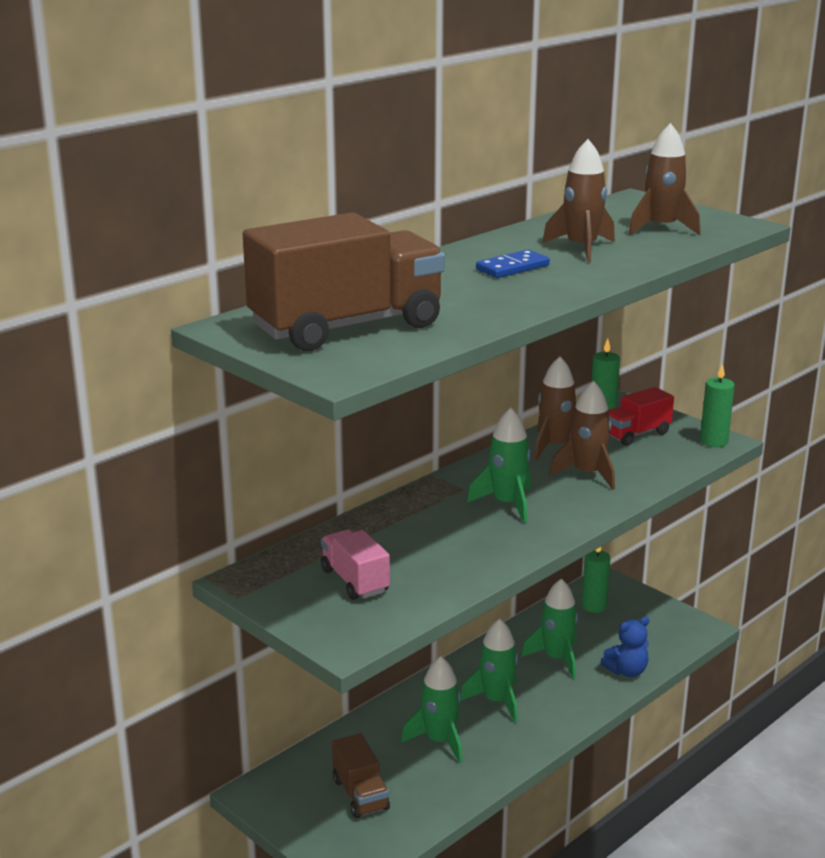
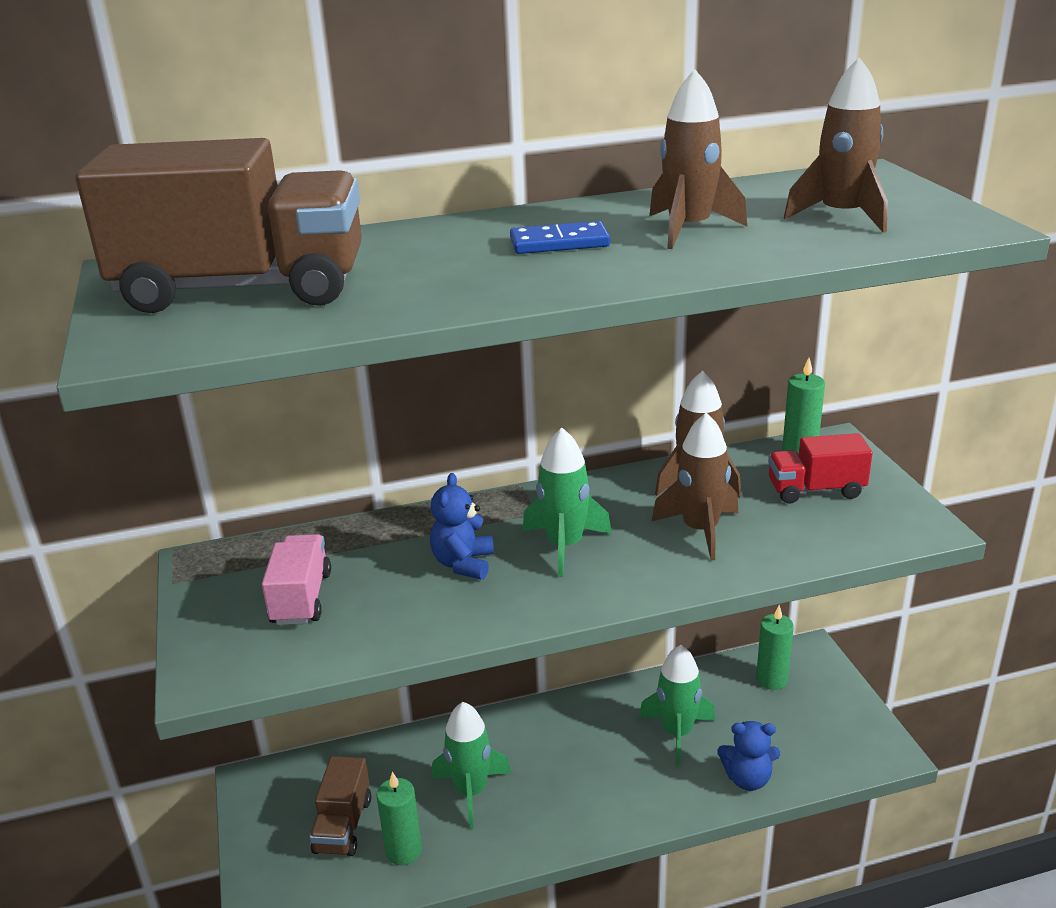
camera: 30 degrees right, 5 degrees up
green rocket [461,618,518,723] -> none
green candle [700,363,735,447] -> green candle moved to [377,772,422,865]
none -> blue teddy bear [430,473,494,580]

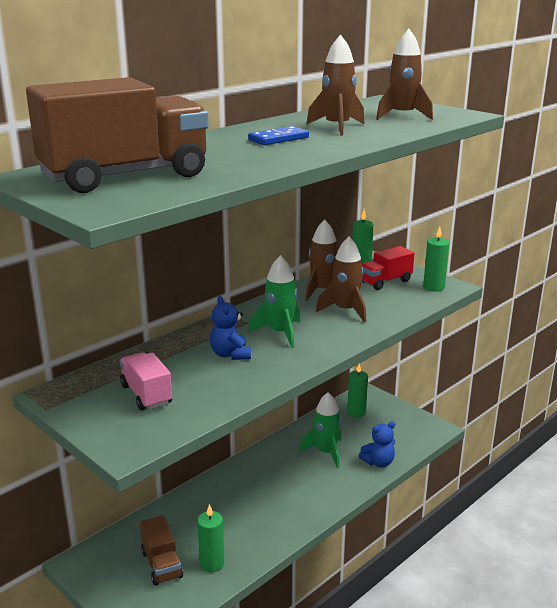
camera: 30 degrees left, 5 degrees down
green rocket [431,702,511,829] -> none
none -> green candle [423,227,449,292]

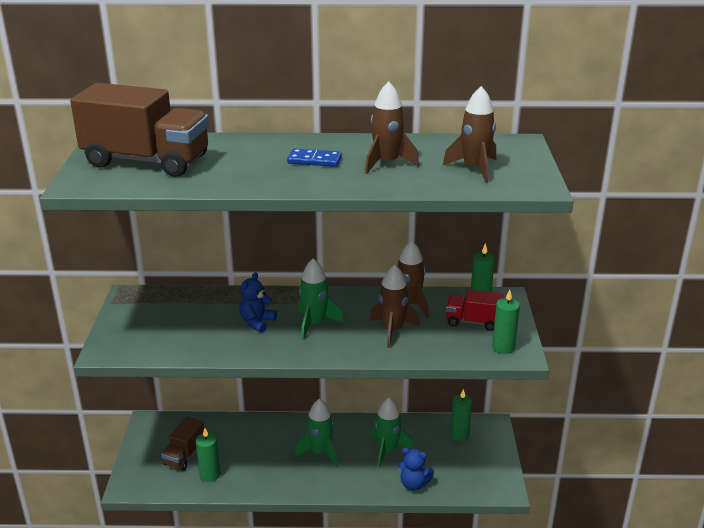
camera: 45 degrees right, 5 degrees up
pink truck [120,352,172,411] -> none
none -> green rocket [295,399,338,467]

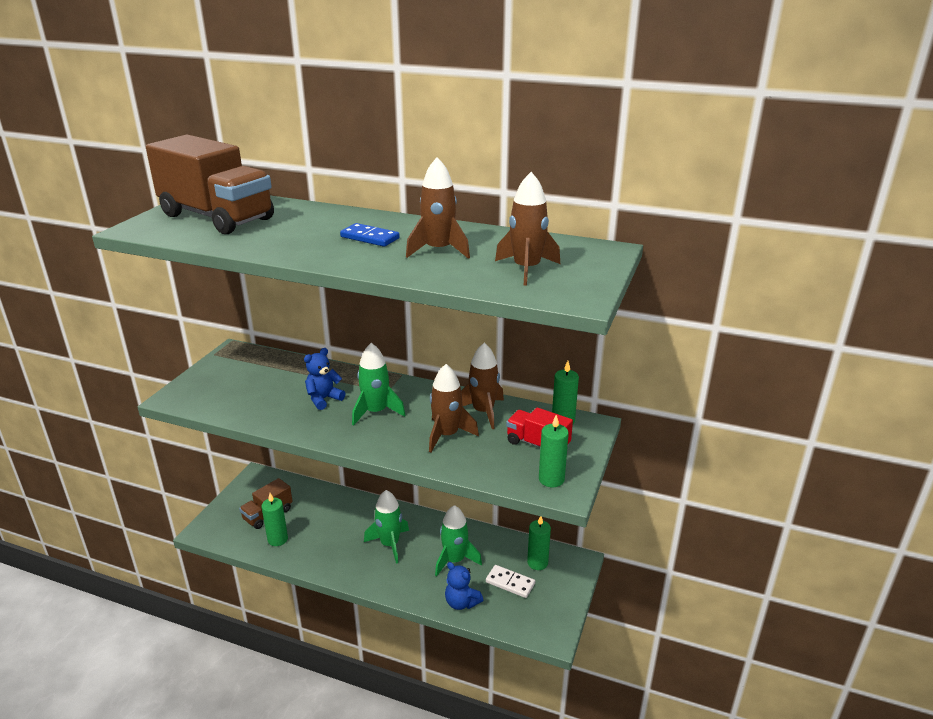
camera: 20 degrees right, 0 degrees up
none -> white domino [486,565,535,598]

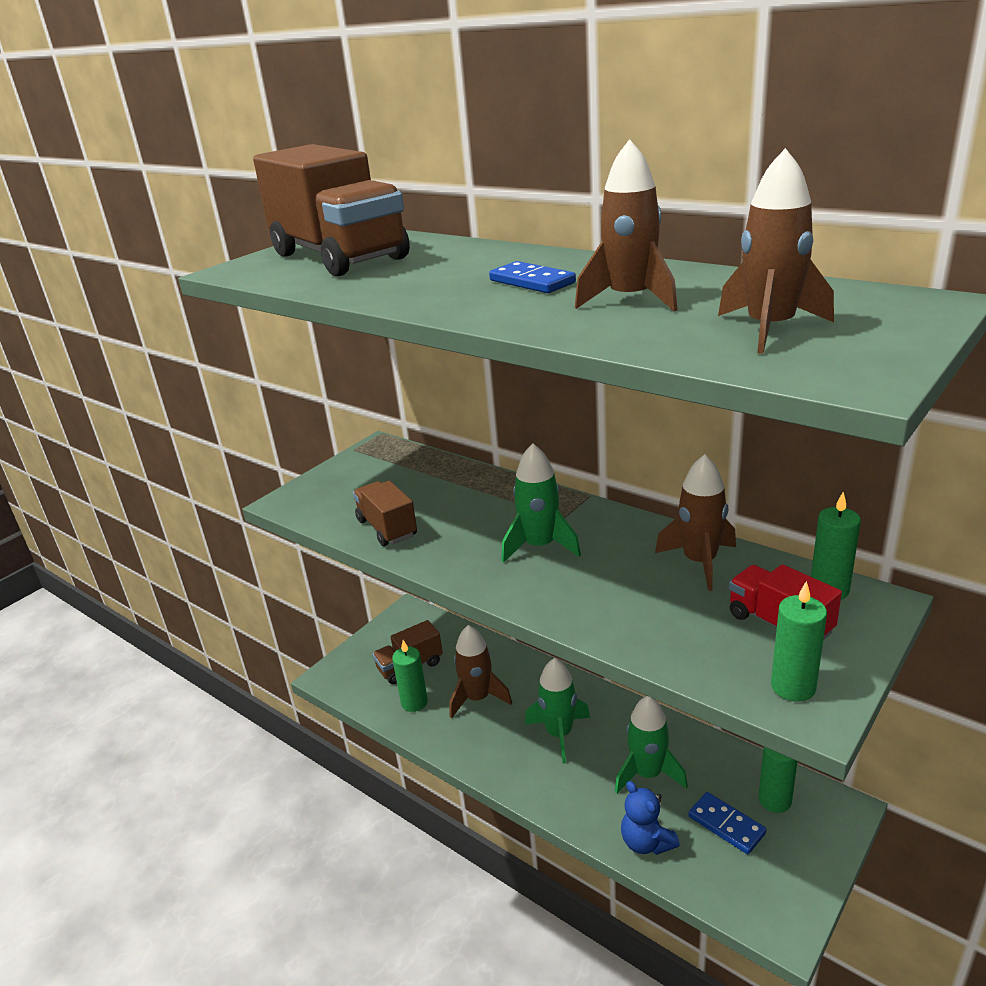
camera: 20 degrees right, 0 degrees up
blue teddy bear [304,348,346,410] -> none
brown rocket [429,364,479,452] -> brown rocket moved to [449,625,512,719]
white domino [486,565,535,598] -> blue domino [688,792,766,854]
none -> brown truck [353,481,417,546]

